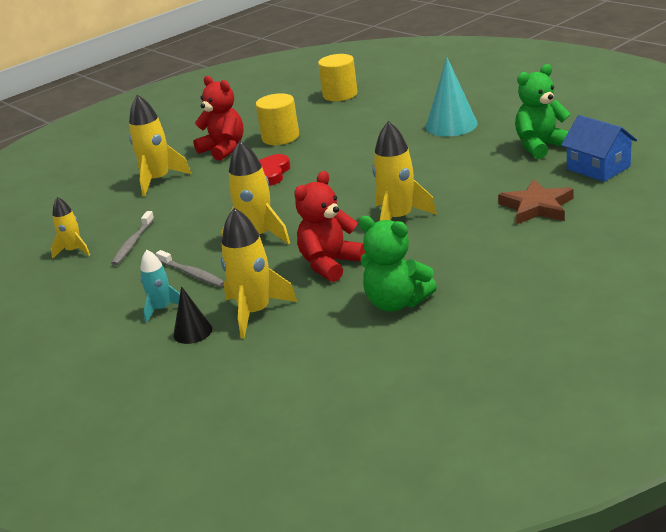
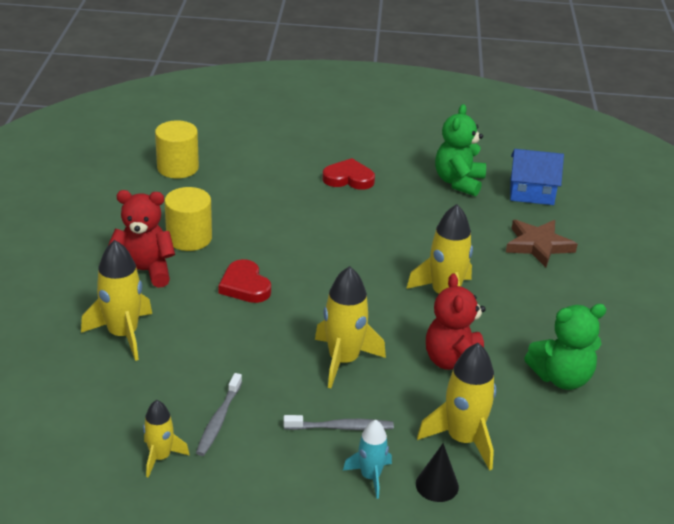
camera: 50 degrees left, 5 degrees up
grey toothbrush [111,211,154,265] -> grey toothbrush turned 45 degrees clockwise [196,373,242,456]
turquoise cone [426,57,478,136] -> red heart [322,158,375,190]

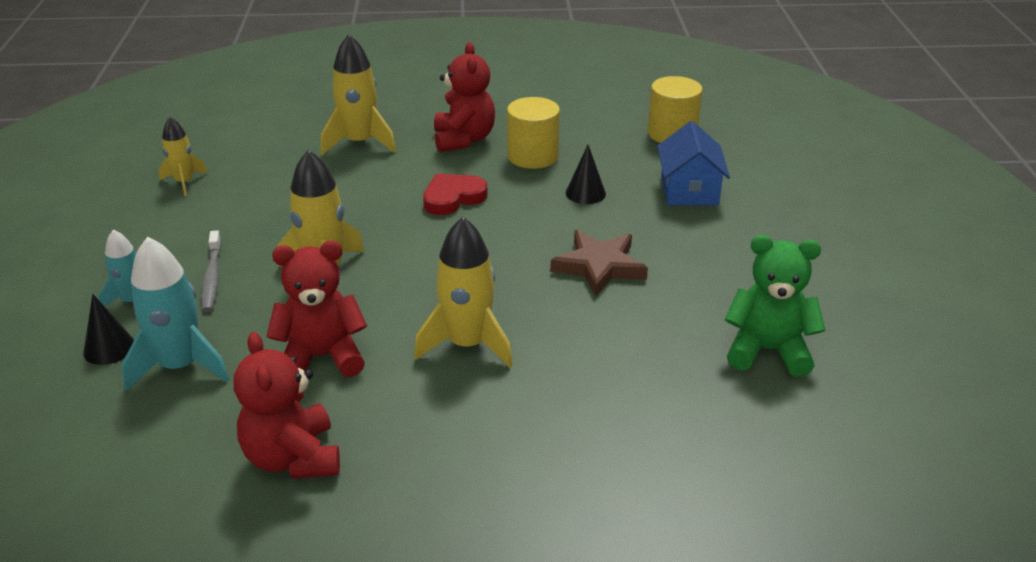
camera: 85 degrees right, 0 degrees up
grey toothbrush [196,373,242,456] -> none
red heart [322,158,375,190] -> none
yellow rocket [417,343,496,471] -> turquoise rocket [121,237,230,391]
brown star [506,220,578,267] -> brown star moved to [550,230,648,296]
blue house [510,149,564,205] -> blue house moved to [658,121,730,206]
green teddy bear [524,304,606,390] -> red teddy bear [234,332,340,479]
none -> black cone [566,145,606,204]

